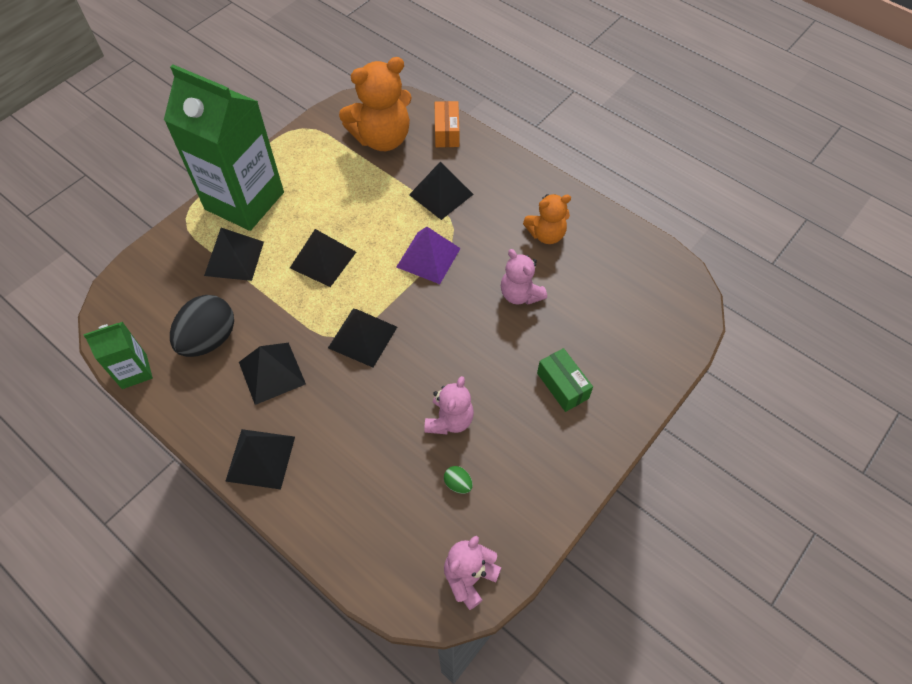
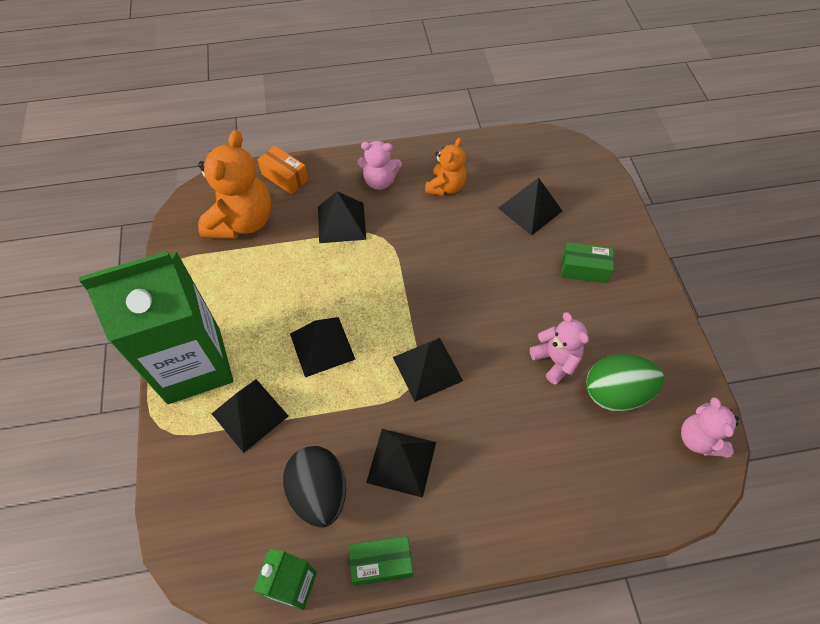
camera: 50 degrees left, 0 degrees up
black pyramid [225,429,295,489] -> black pyramid moved to [498,178,562,236]
purple pyramid [397,227,461,284] -> none
green egg [444,466,473,494] -> green egg [586,354,664,412], size x2.40
pink teddy bear [501,249,547,305] -> pink teddy bear moved to [358,141,402,190]
none -> green box [348,536,413,586]

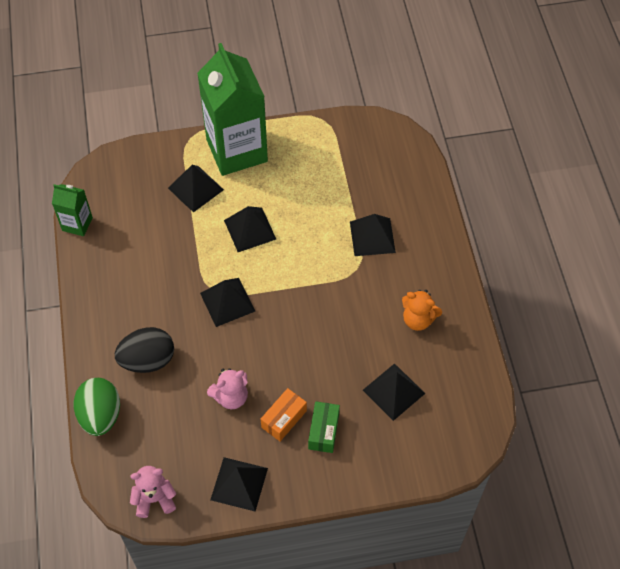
camera: 90 degrees right, 0 degrees up
orange teddy bear [198,130,271,239] -> none
orange box [257,145,308,194] -> orange box moved to [261,388,307,441]
black egg [283,446,346,528] -> black egg moved to [115,327,174,373]
green box [348,536,413,586] -> none
pink teddy bear [358,141,402,190] -> none
black pyramid [366,429,436,498] -> black pyramid moved to [210,457,268,511]
green egg [586,354,664,412] -> green egg moved to [74,378,120,436]

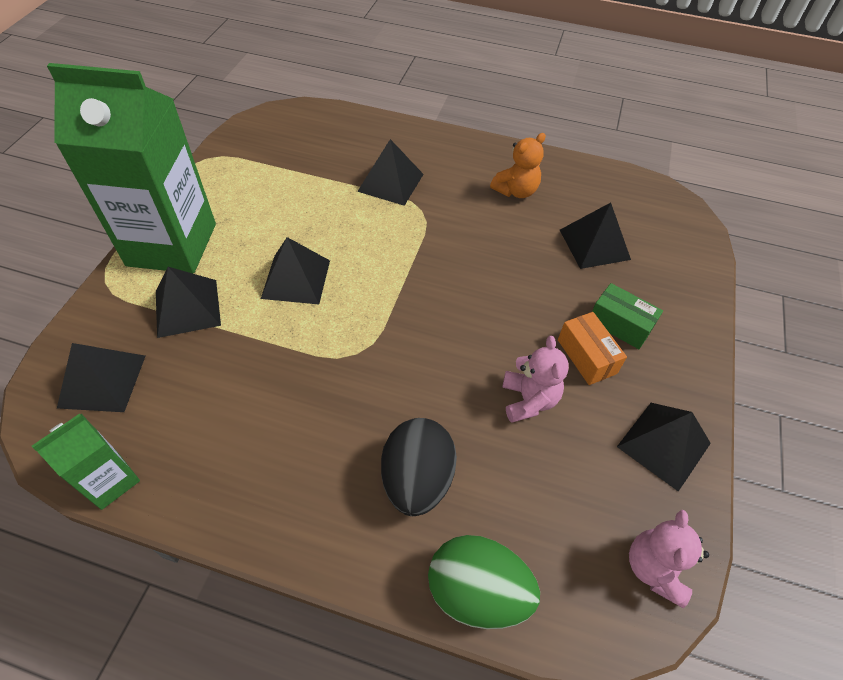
camera: 65 degrees left, 5 degrees down
black pyramid [200,278,255,327] -> black pyramid moved to [57,343,145,412]

